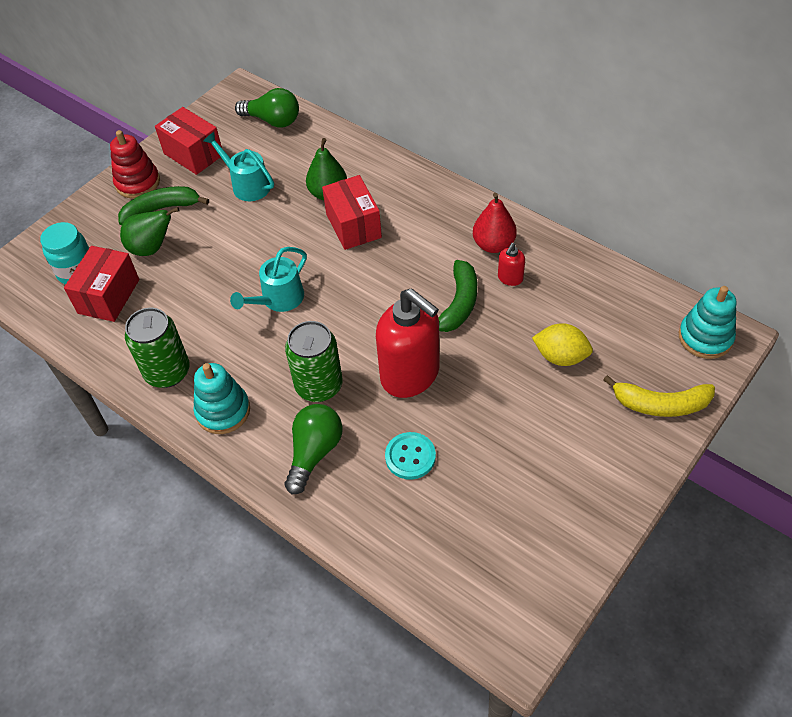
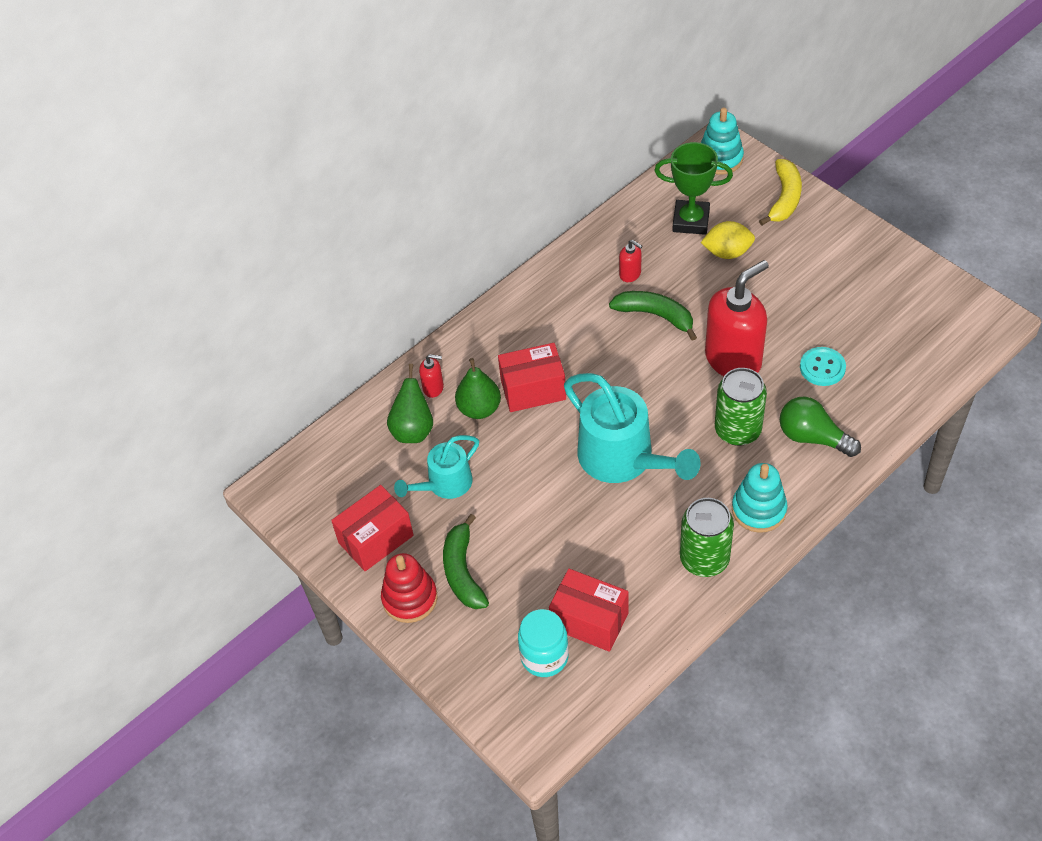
camera: 80 degrees left, 0 degrees up
green pear [120,207,180,256] -> green pear moved to [387,364,433,443]
turquoise watering can [230,247,307,312] -> turquoise watering can [564,373,701,483], size x1.70
green light bulb [235,88,299,128] -> none
red pear [473,193,517,253] -> none
yellow lemon [532,323,593,366] -> yellow lemon turned 60 degrees clockwise [701,221,755,259]
none -> red soap dispenser [419,354,444,398]
none -> green trophy [654,142,733,235]

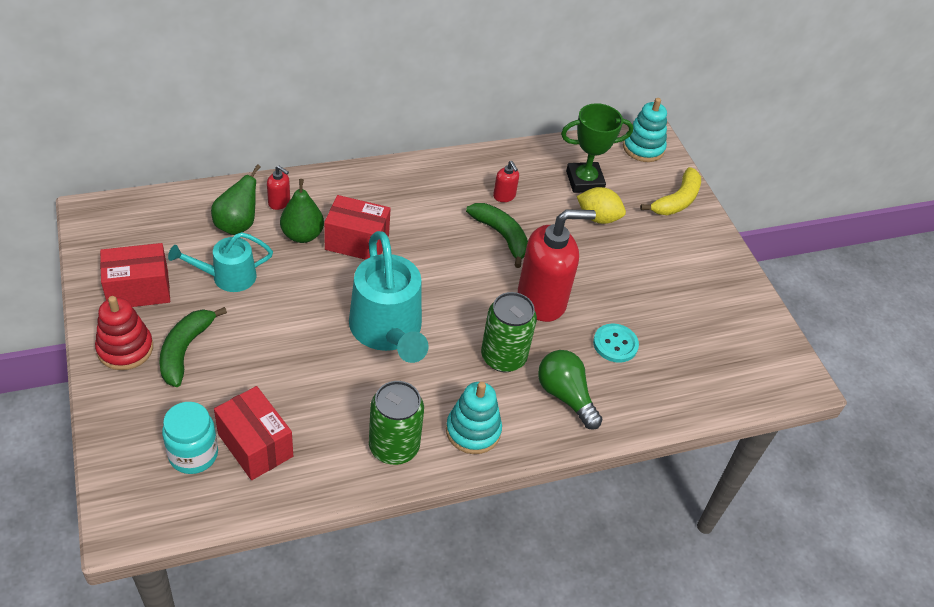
camera: 15 degrees right, 5 degrees down
green trophy [654,142,733,235] -> green trophy turned 45 degrees counterclockwise [561,103,633,193]

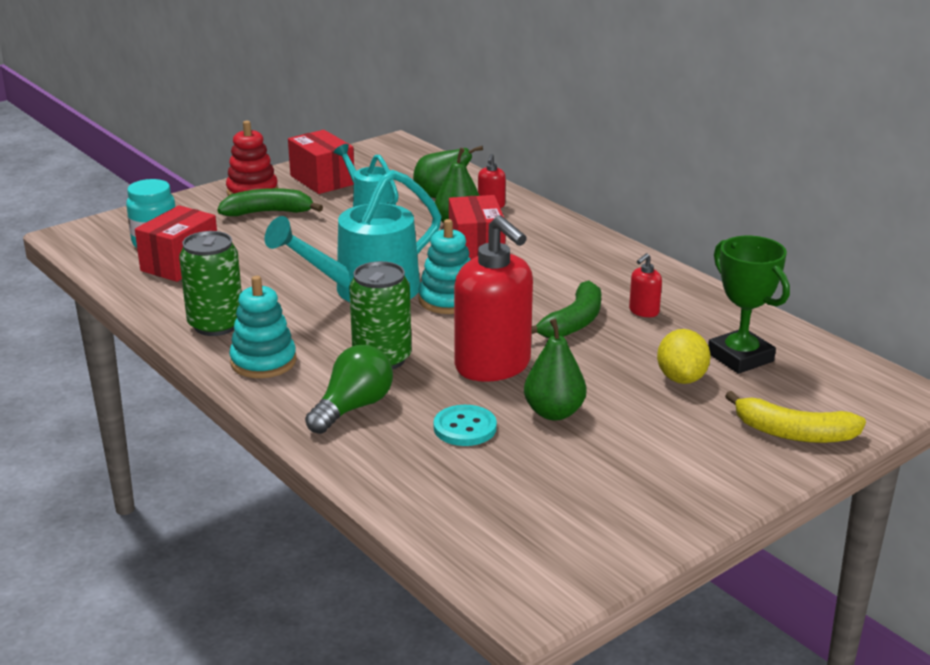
camera: 75 degrees right, 20 degrees down
turquoise stacking toy [623,98,667,162] -> turquoise stacking toy moved to [418,219,471,314]
none -> green pear [524,319,586,420]

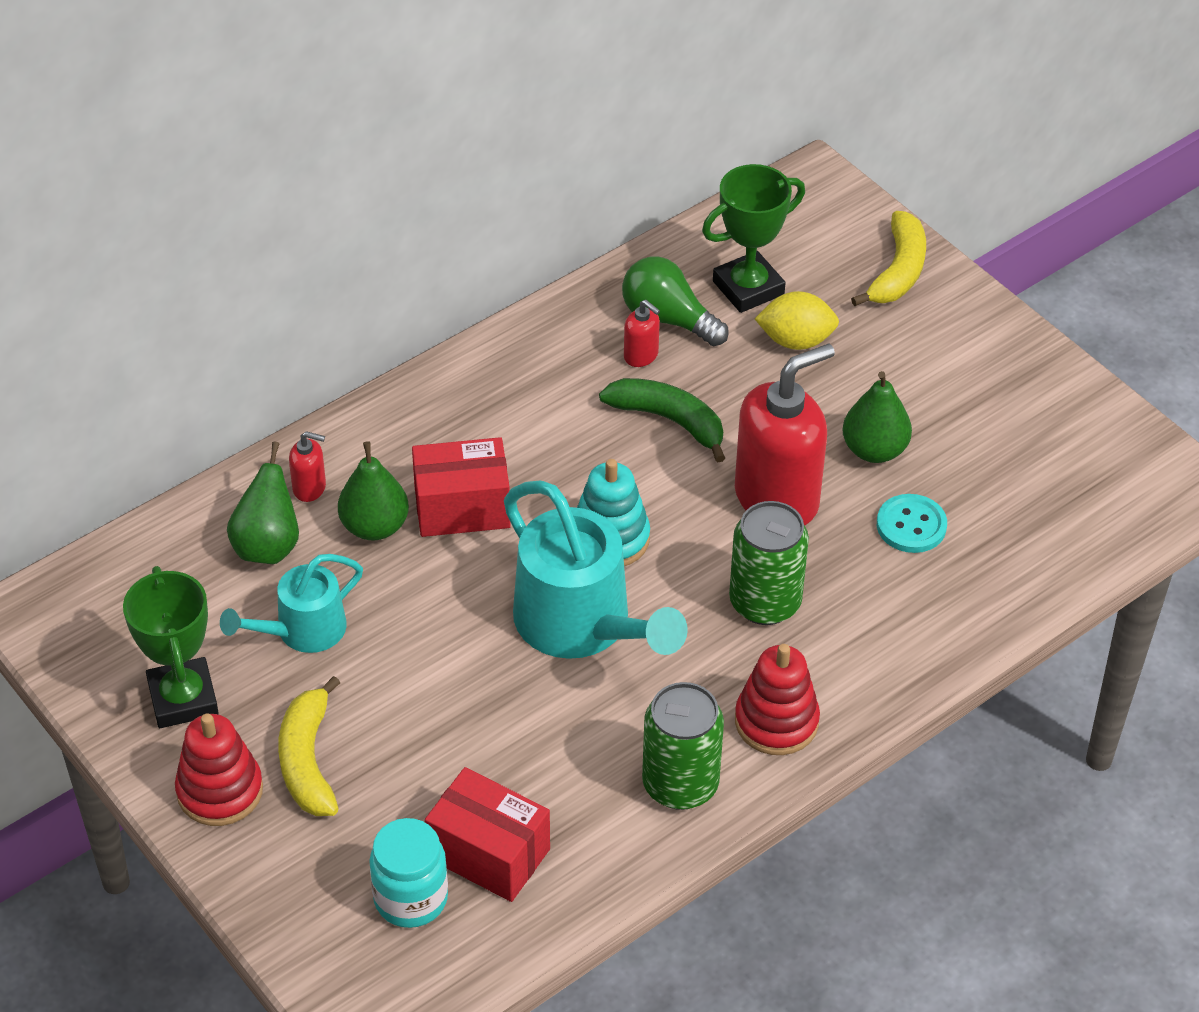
camera: 90 degrees left, 20 degrees up
green banana [217,188,323,216] -> yellow banana [278,676,340,816]
turquoise stacking toy [229,276,297,378] -> red stacking toy [735,644,820,755]
red box [288,130,354,194] -> green trophy [123,566,219,728]
green light bulb [305,345,393,434] -> green light bulb moved to [622,257,729,346]

